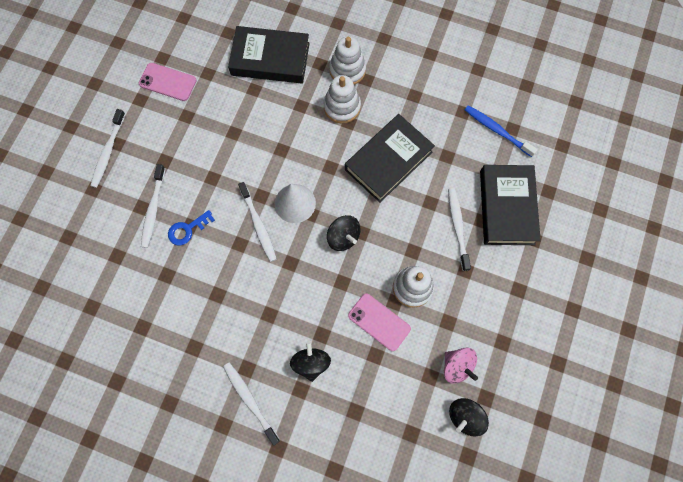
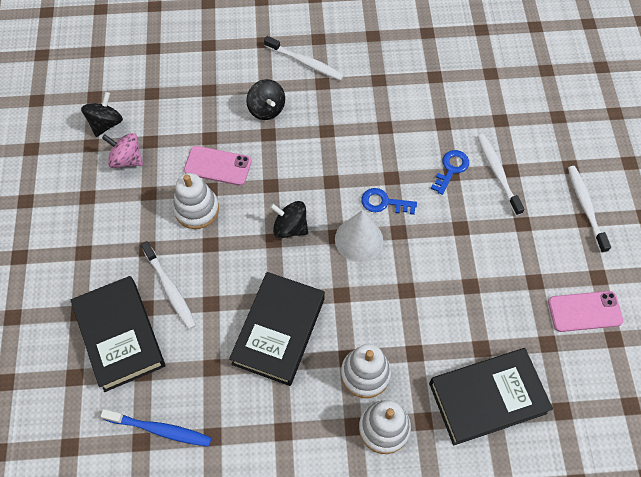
camera: 155 degrees right, 10 degrees down
white toothbrush [238,182,277,262] -> blue key [361,188,417,215]

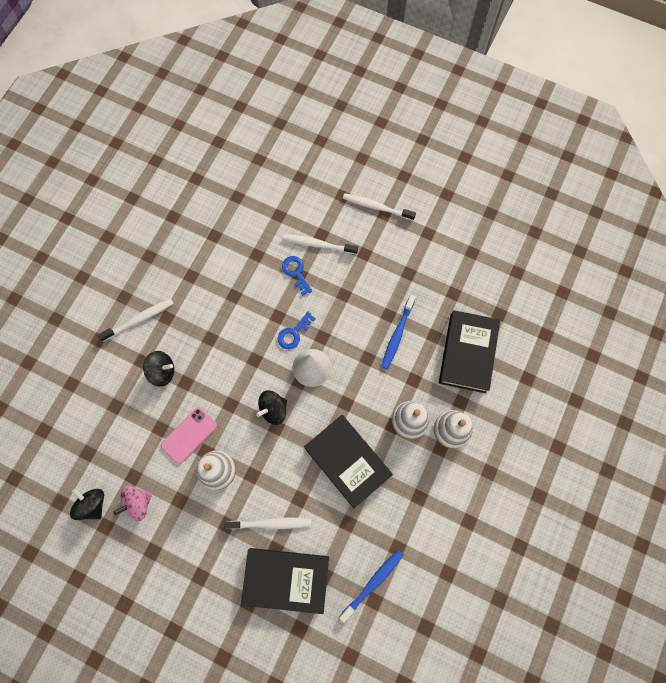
camera: 60 degrees left, 10 degrees up
pink phone [548,291,623,332] -> none
none -> blue toothbrush [381,295,416,369]

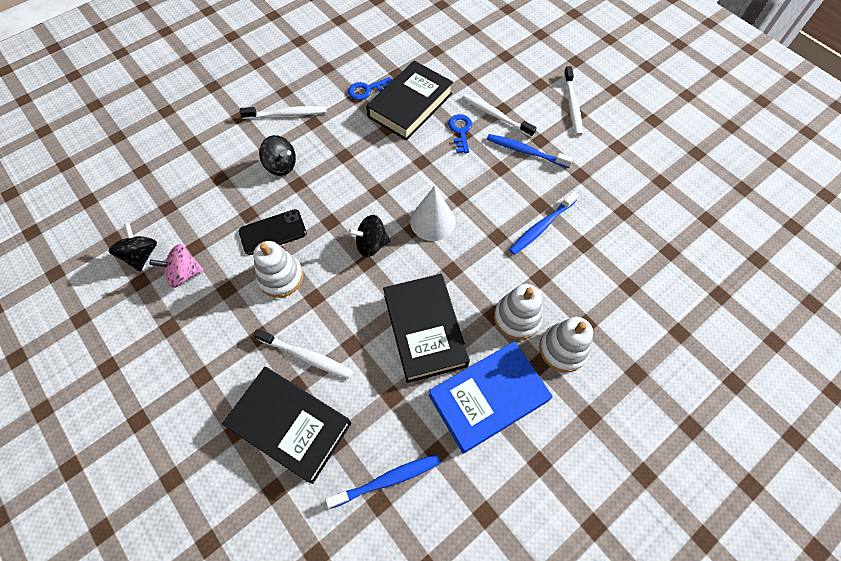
camera: 25 degrees right, 10 degrees down
pink phone [161,407,217,464] -> black phone [239,209,307,255]
blue key [278,312,316,349] -> blue key moved to [348,77,392,100]
white toothbrush [343,193,416,221] -> white toothbrush turned 135 degrees counterclockwise [564,66,583,136]
black book [439,310,500,393] -> black book moved to [366,61,453,141]
none -> blue book [429,341,553,454]
none -> blue toothbrush [487,134,573,168]

